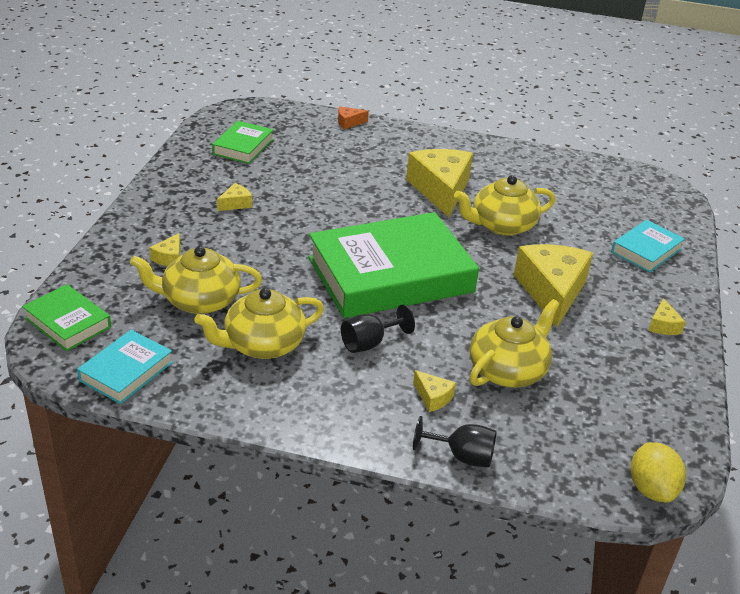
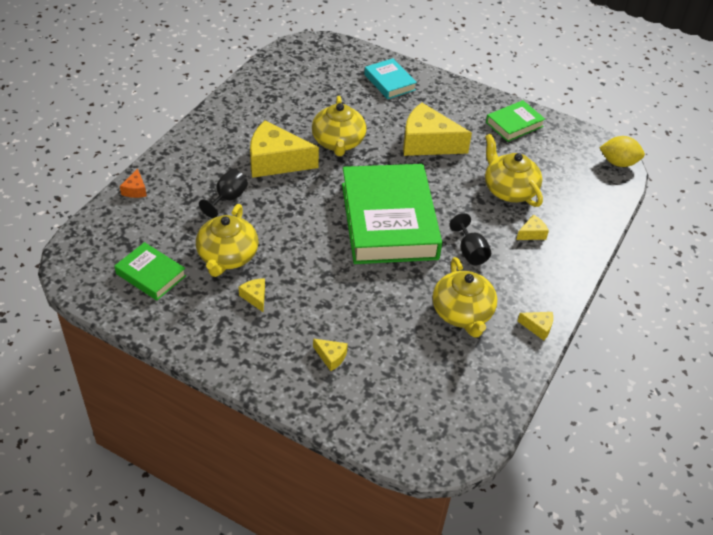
camera: 75 degrees left, 10 degrees up
green book [22,284,111,351] -> green book moved to [486,100,545,142]
turquoise book [77,330,173,404] -> none
yellow teapot [130,246,262,314] -> yellow teapot moved to [196,204,259,277]
black goblet [413,416,497,467] -> black goblet moved to [199,169,248,218]
yellow cheese [648,298,686,335] -> yellow cheese moved to [518,312,553,341]

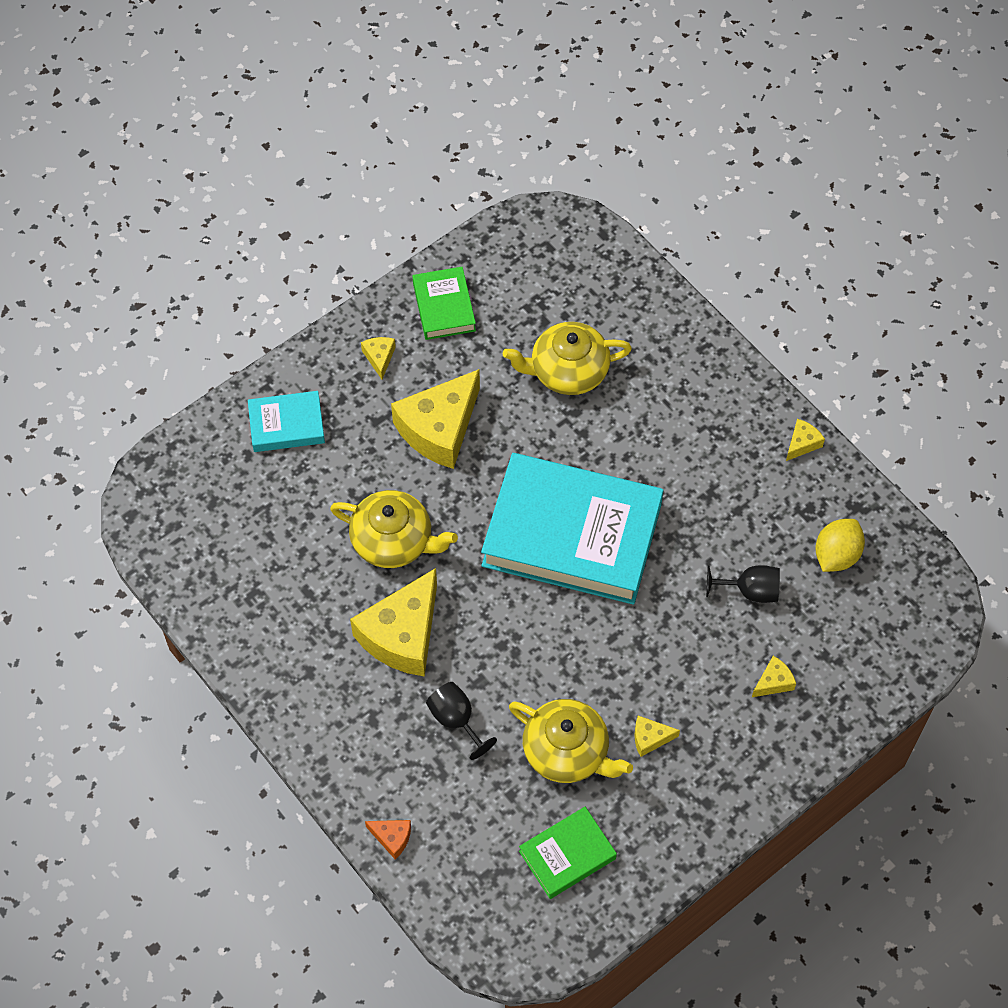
camera: 65 degrees left, 15 degrees up
green book [342,164,442,264] -> turquoise book [481,453,664,605]
yellow teapot [432,257,497,338] -> none
black goblet [449,213,491,265] -> black goblet moved to [706,565,780,603]
yellow cheese [516,215,549,240] -> yellow cheese moved to [361,337,396,379]
yellow lemon [599,136,645,167] -> yellow lemon moved to [815,519,865,572]

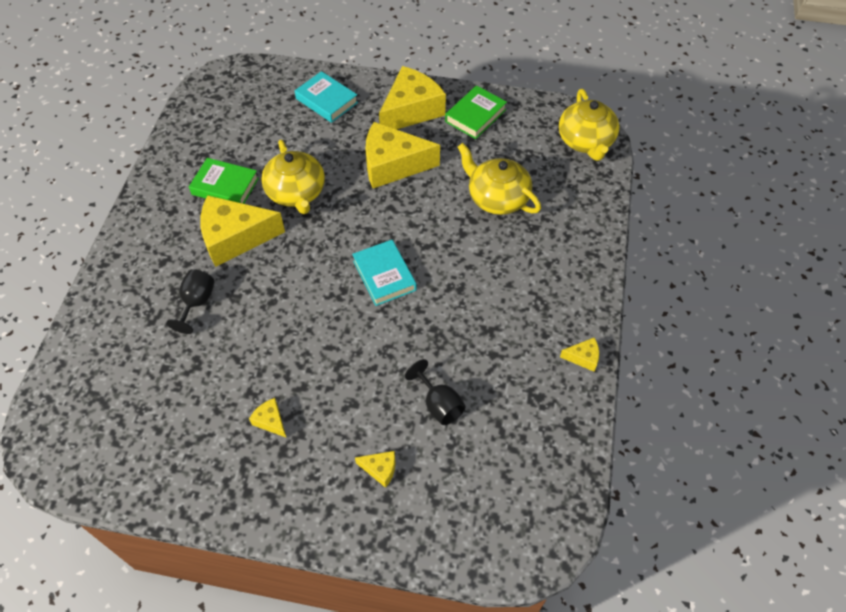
camera: 50 degrees right, 5 degrees down
yellow cheese [361,337,396,379] -> yellow cheese [379,66,446,130], size x2.32
orange cheese [365,820,411,859] -> none
turquoise book [481,453,664,605] -> turquoise book [352,240,416,306], size x0.47
yellow teapot [509,699,633,783] -> yellow teapot moved to [559,89,620,161]
green book [519,807,617,899] -> green book moved to [189,158,259,204]
yellow lemon [815,519,865,572] -> none

